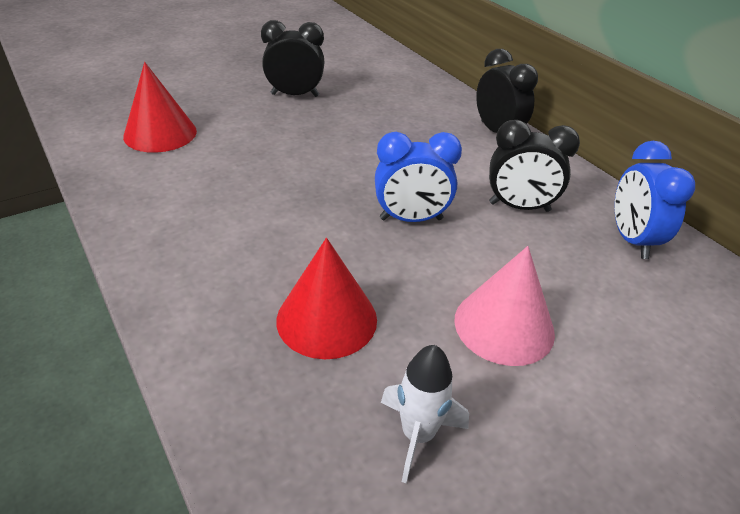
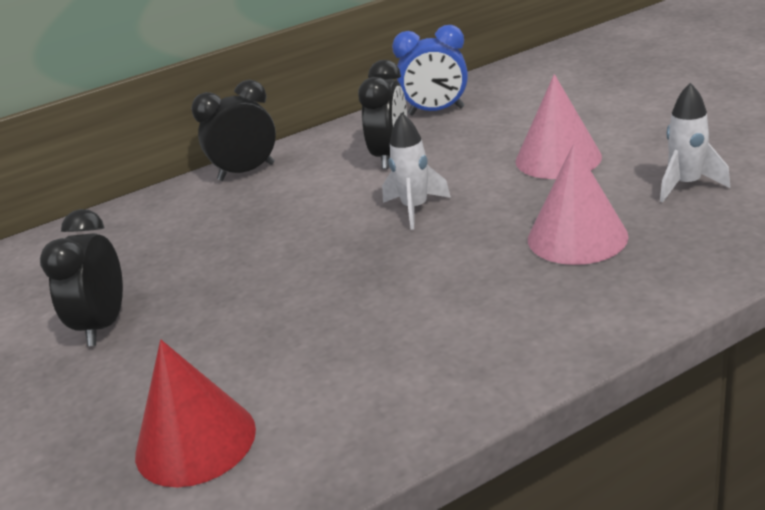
camera: 80 degrees left, 10 degrees down
red cone [276,238,377,359] -> pink cone [528,143,628,265]
blue clock [375,132,462,222] -> white rocket [382,112,451,230]

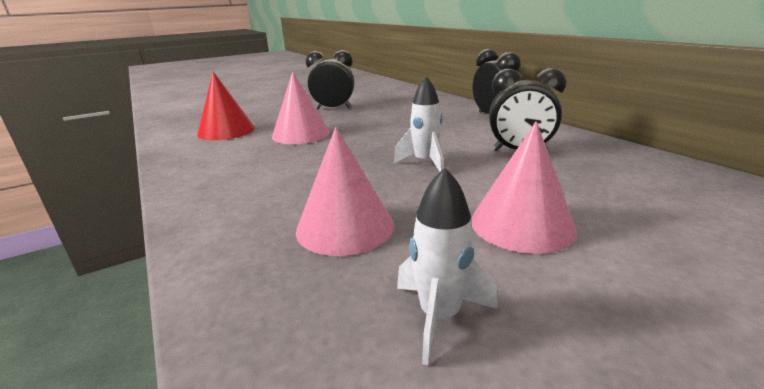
camera: 85 degrees right, 5 degrees down
blue clock [392,25,468,116] -> none
none -> pink cone [272,72,330,144]

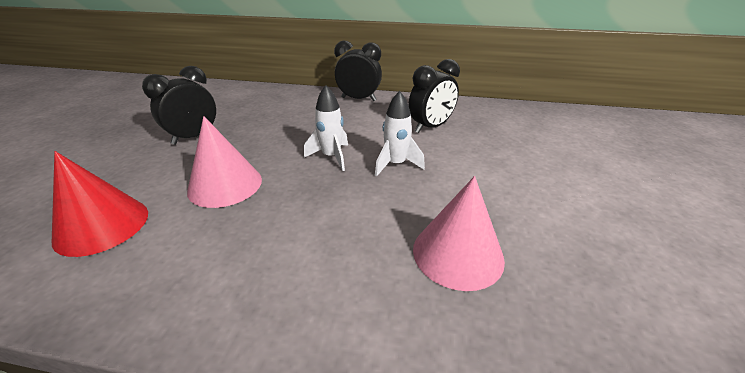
camera: 50 degrees left, 10 degrees up
white rocket [397,168,498,365] -> white rocket moved to [304,85,348,171]
pink cone [471,121,577,254] -> none

